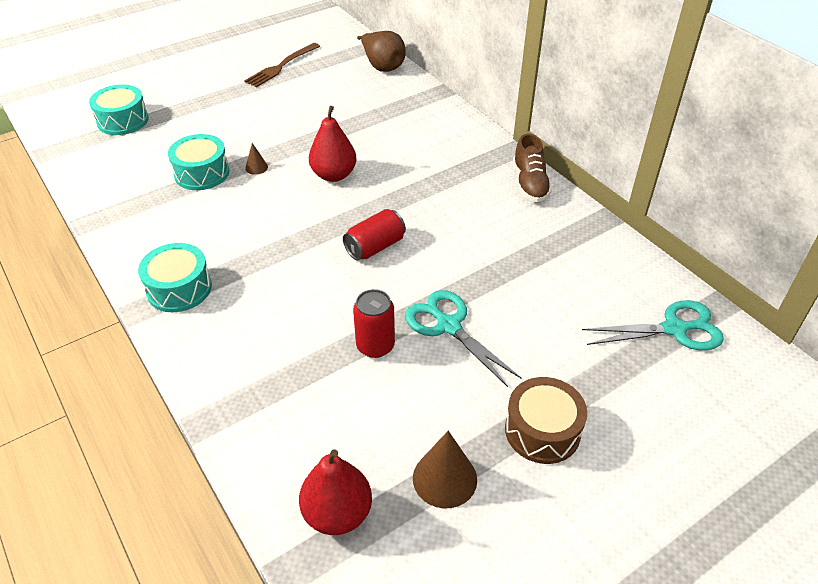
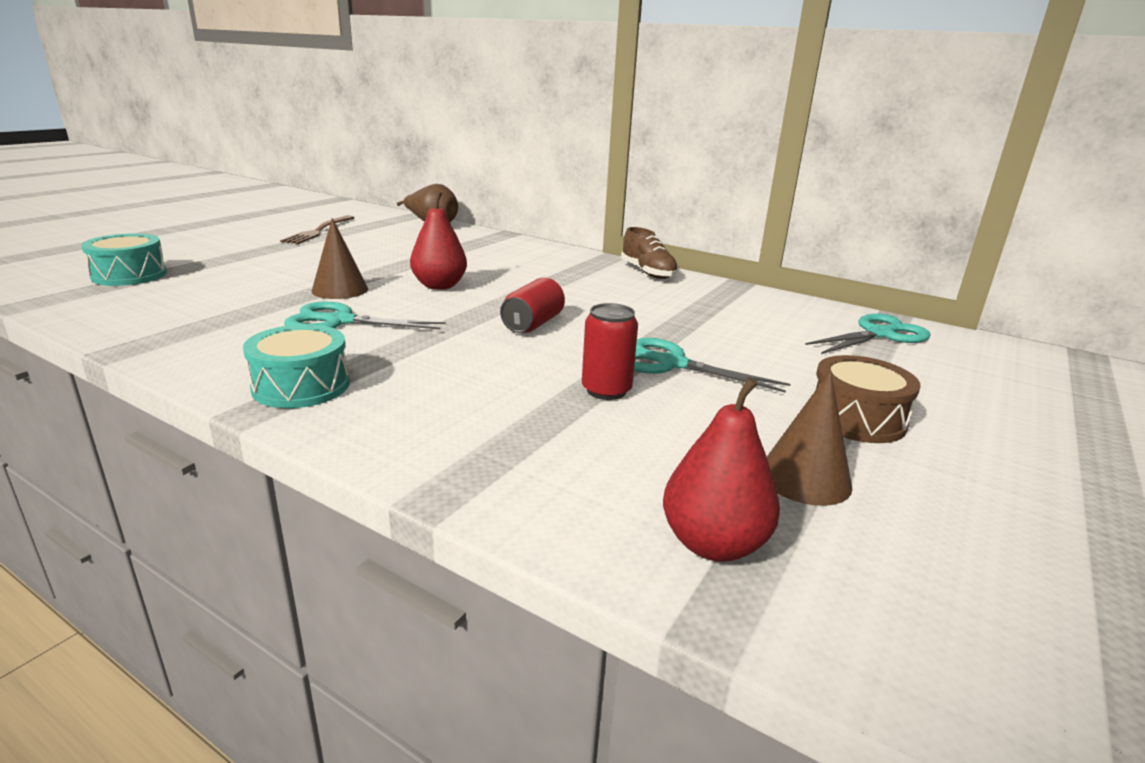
camera: 25 degrees left, 20 degrees down
turquoise drum [168,134,229,190] -> none
brown cone [245,143,268,175] -> brown cone [311,218,368,299], size x1.94
none -> turquoise scissors [284,302,446,329]

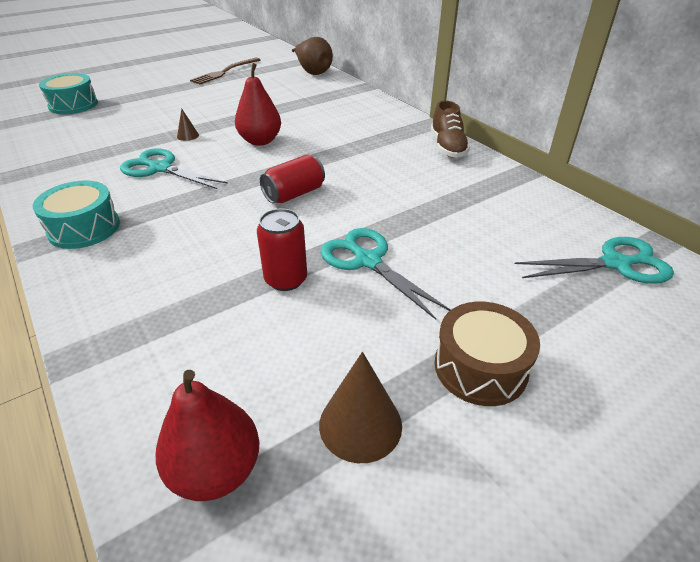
camera: 25 degrees right, 15 degrees up
brown cone [311,218,368,299] -> brown cone [177,108,199,141], size x0.52

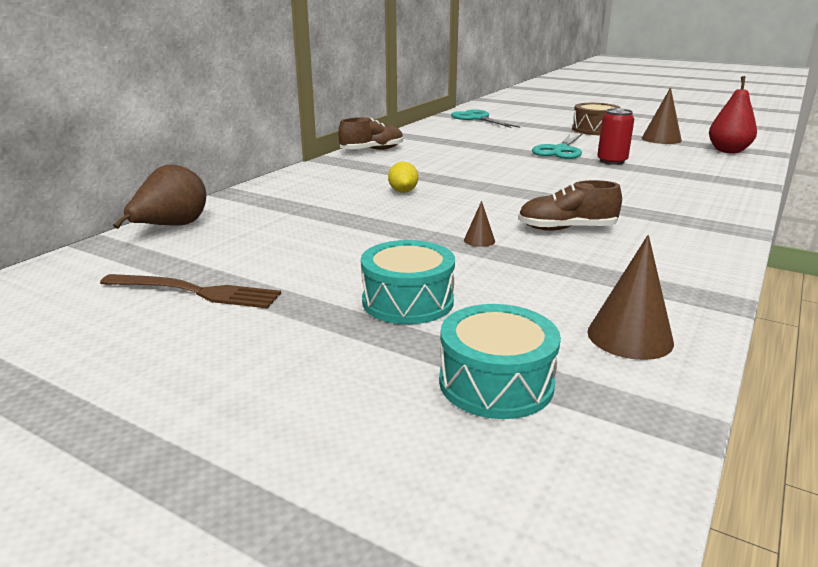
camera: 115 degrees left, 15 degrees down
turquoise drum [33,180,120,249] -> turquoise drum moved to [361,240,455,324]
turquoise scissors [120,148,228,189] -> brown shoe [518,180,622,231]
red pear [235,63,281,146] -> none
red can [260,154,325,204] -> none
none -> yellow lemon [388,162,418,193]
none -> brown cone [587,235,674,360]

